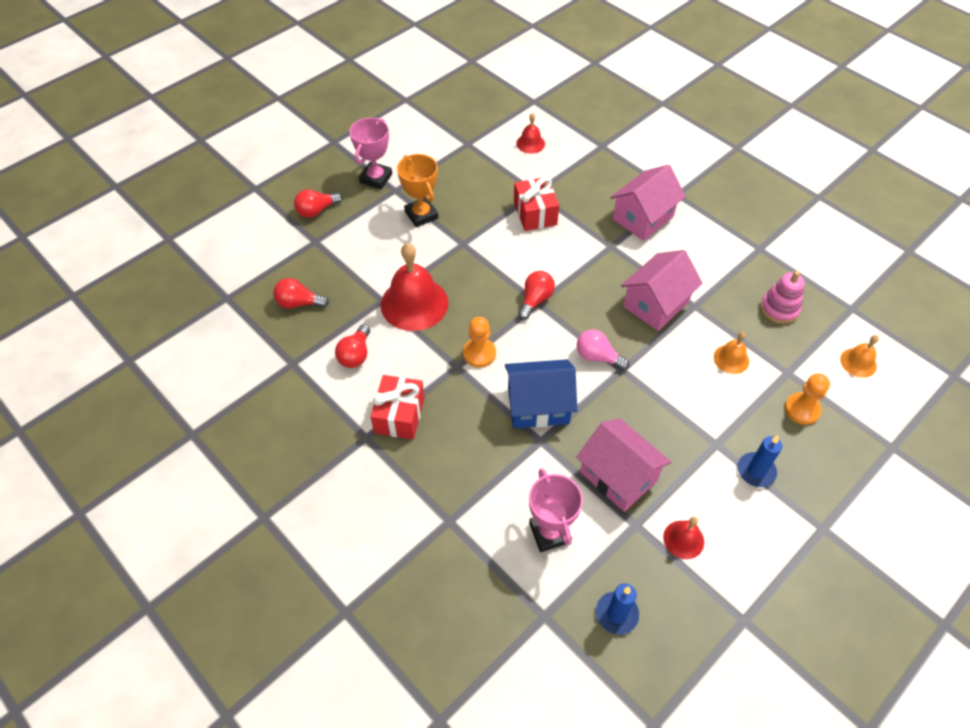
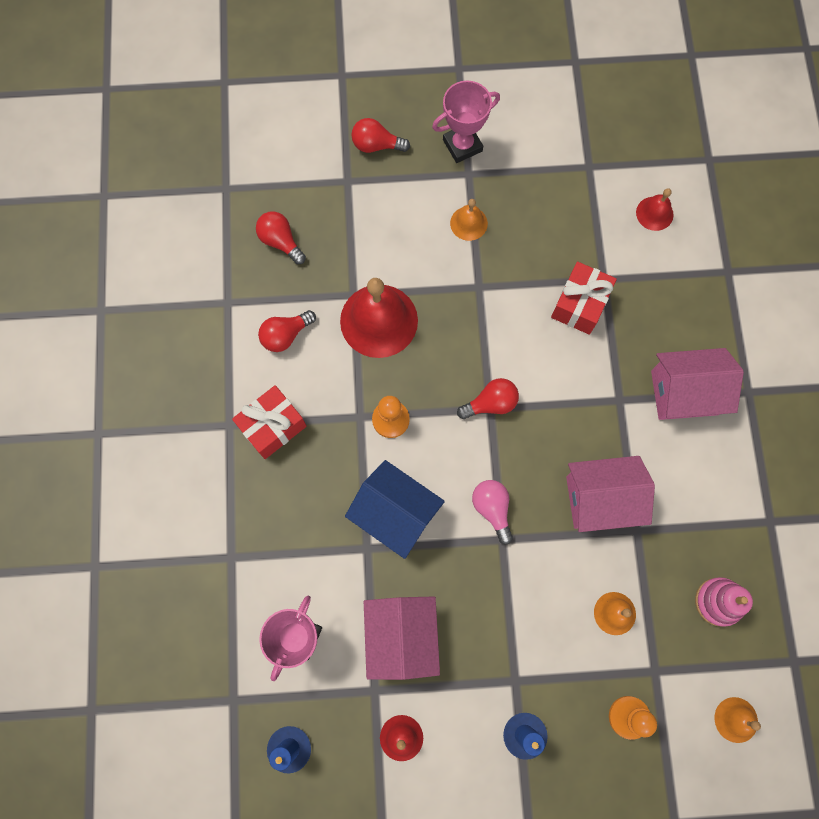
camera: 40 degrees right, 20 degrees up
orange trophy [397,154,438,227] -> orange bell [450,199,488,241]

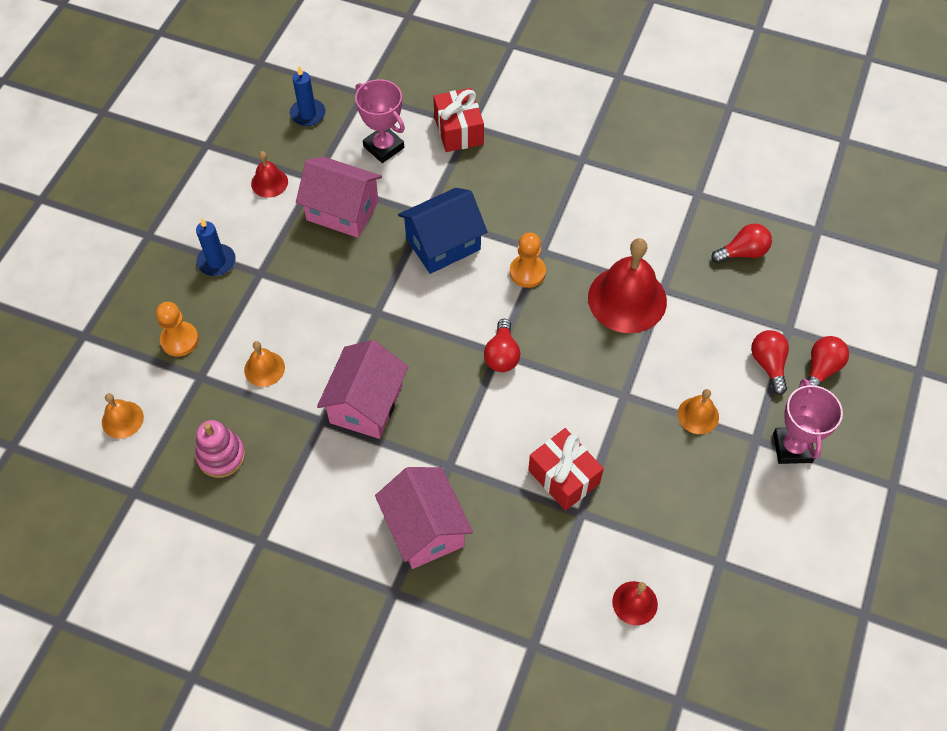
camera: 115 degrees right, 15 degrees down
red gift [232,385,307,459] -> red gift moved to [433,88,484,152]
red light bulb [258,310,316,352] -> red light bulb moved to [751,330,789,395]
pink light bulb [472,480,513,544] -> none
pink house [651,348,744,420] -> pink house turned 45 degrees counterclockwise [375,467,473,569]

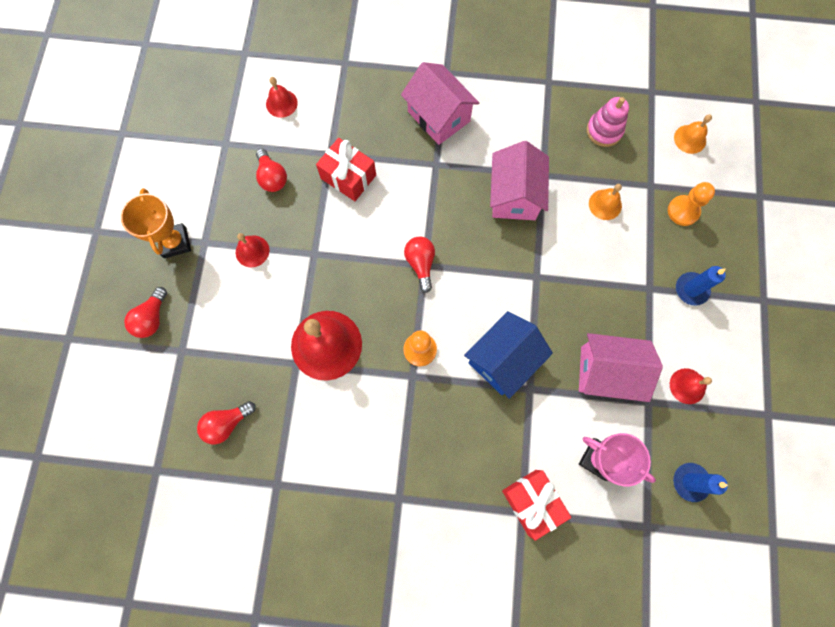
camera: 165 degrees right, 15 degrees up
orange bell [677,389,719,434] -> red bell [236,233,269,267]
red light bulb [751,330,789,395] -> red light bulb moved to [256,148,287,192]
pink trophy [773,378,843,464] -> orange trophy [121,188,191,259]

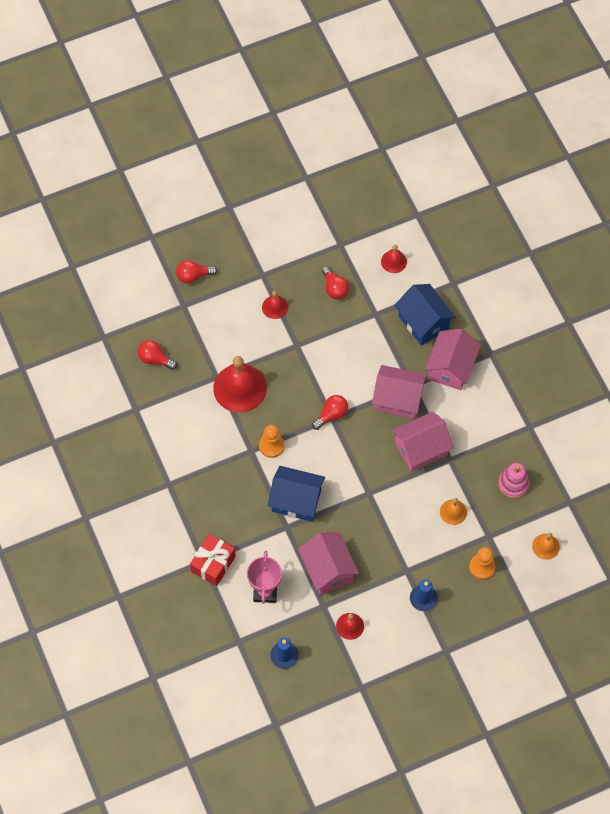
camera: 60 degrees right, 10 degrees down
orange trophy [121,188,191,259] -> none
red light bulb [256,148,287,192] -> red light bulb turned 60 degrees counterclockwise [322,266,349,299]
red gift [316,138,376,201] -> none
none -> pink house [372,365,427,419]
none -> blue house [394,284,456,346]

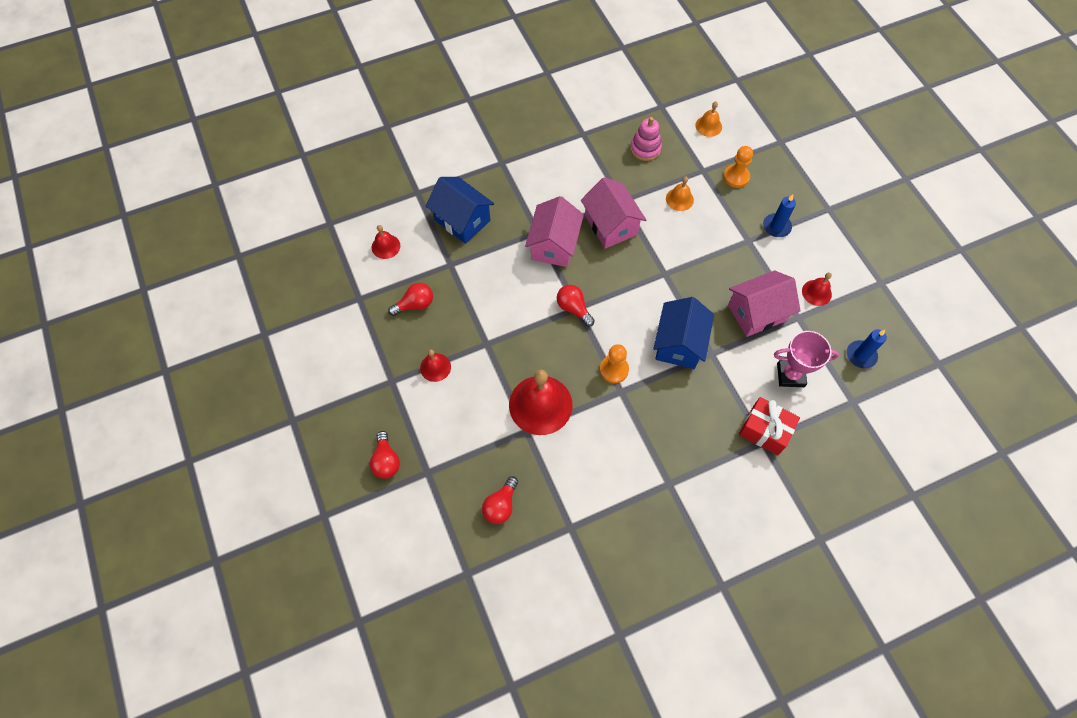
camera: 90 degrees left, 0 degrees up
blue house [394,284,456,346] -> blue house turned 75 degrees clockwise [426,177,494,244]
pink house [425,329,481,390] -> none

